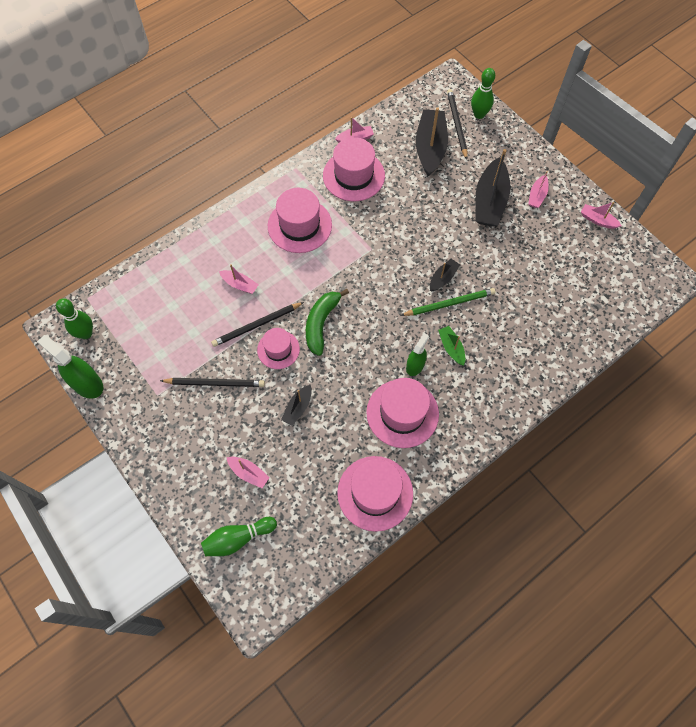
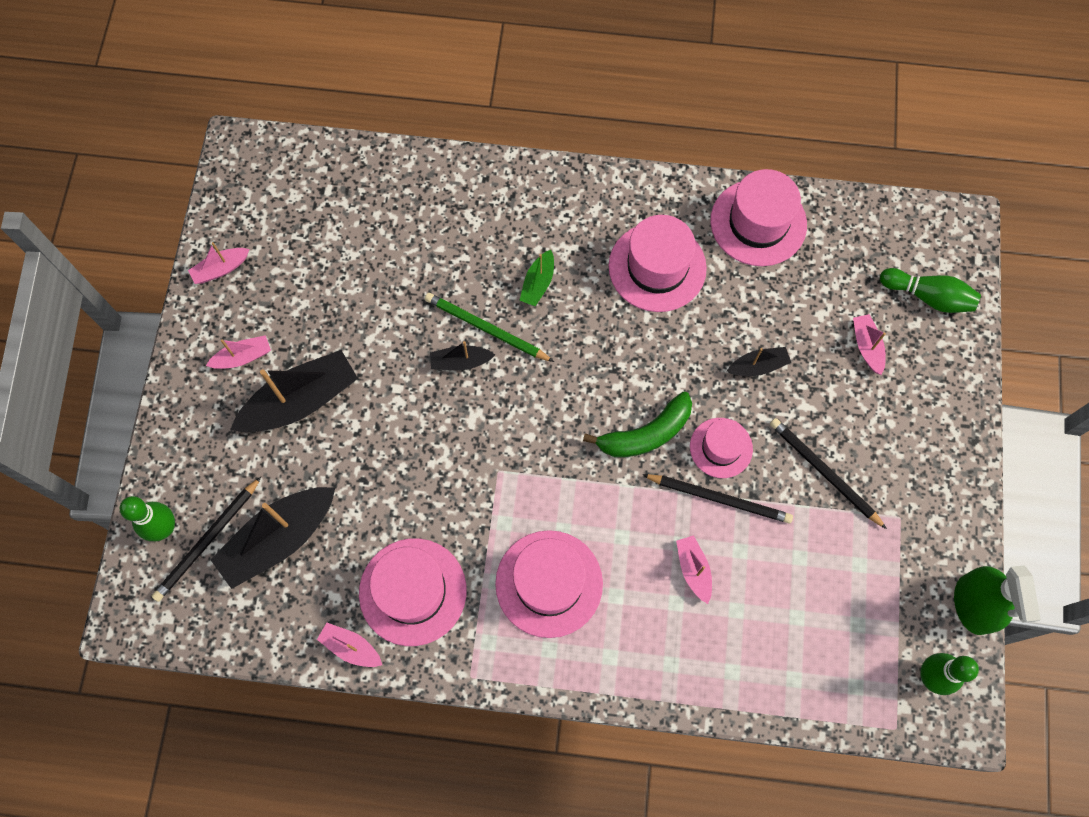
camera: 135 degrees left, 5 degrees up
green spray bottle [406,333,429,376] -> none
pink boat [581,202,621,229] -> pink boat turned 75 degrees clockwise [188,242,250,284]

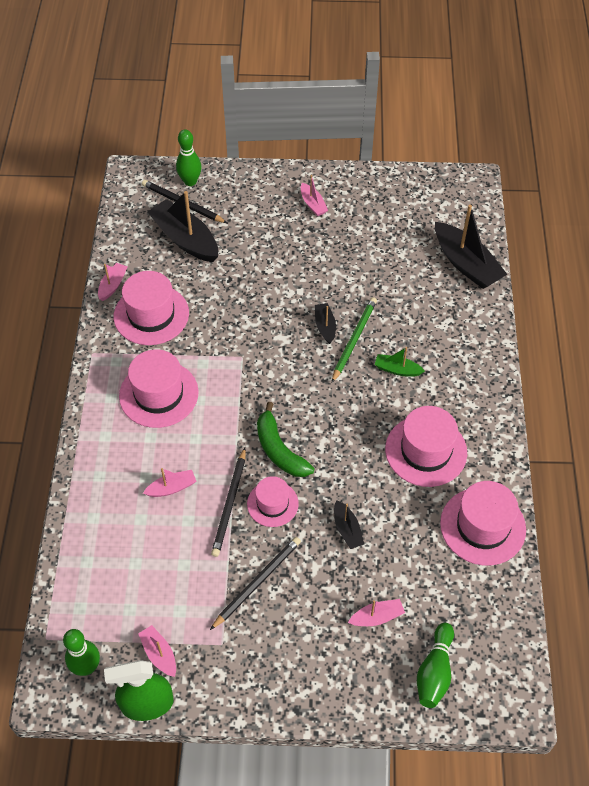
camera: 85 degrees right, 15 degrees down
pink boat [188,242,250,284] -> pink boat moved to [138,625,176,677]
black boat [230,350,358,433] -> black boat moved to [435,204,507,289]

